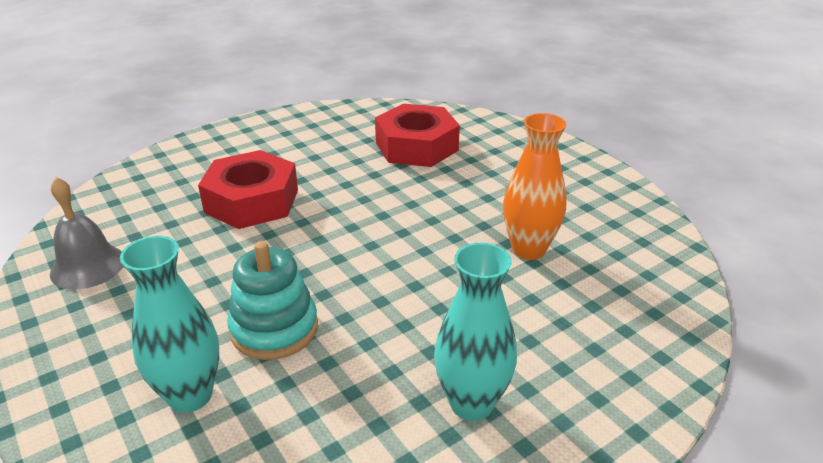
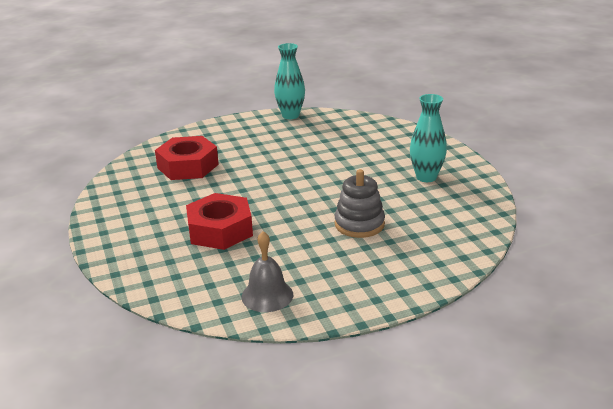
camera: 75 degrees left, 5 degrees down
turquoise vase [120,236,219,413] -> turquoise vase moved to [274,43,305,119]
turquoise stacking toy [227,241,318,360] -> grey stacking toy [334,169,385,238]
orange vase [503,113,567,260] -> none

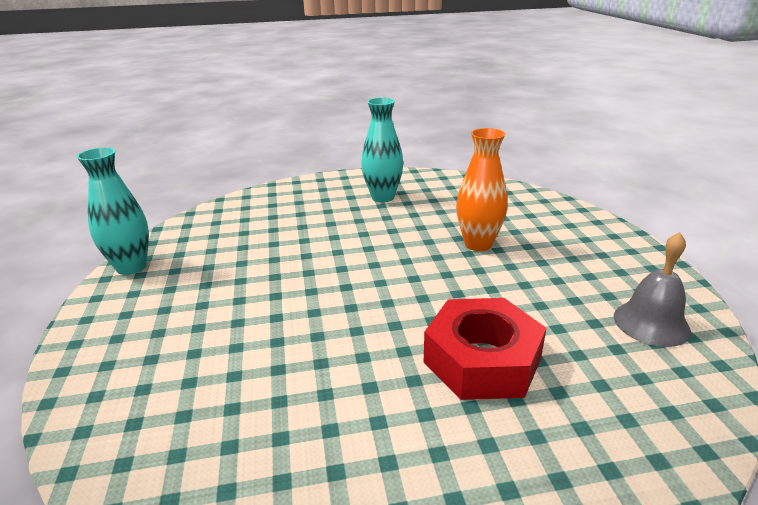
camera: 80 degrees left, 0 degrees up
red nut [155,136,219,180] -> none
grey stacking toy [334,169,385,238] -> orange vase [456,128,508,251]

